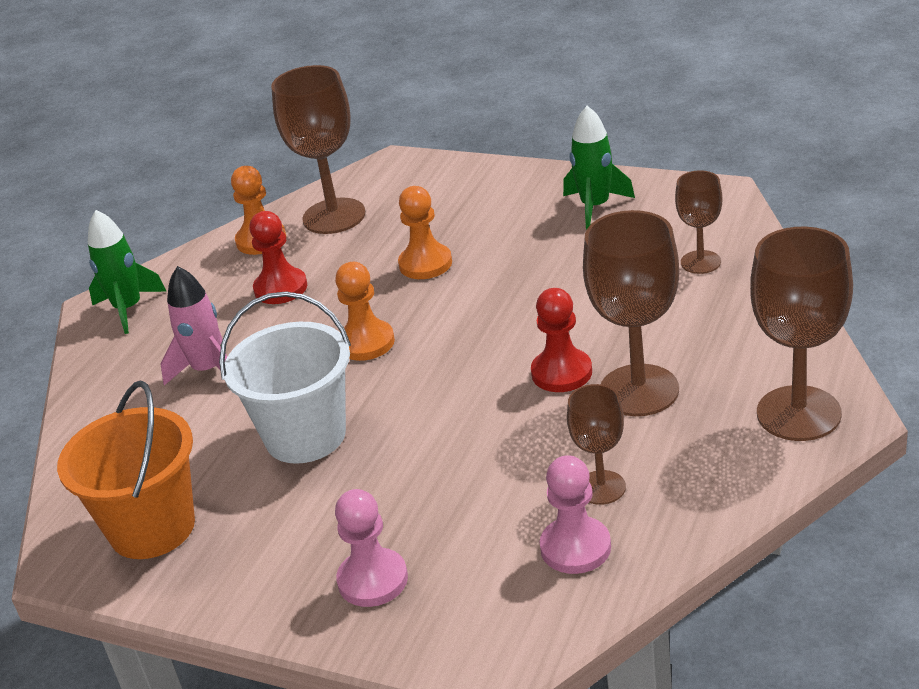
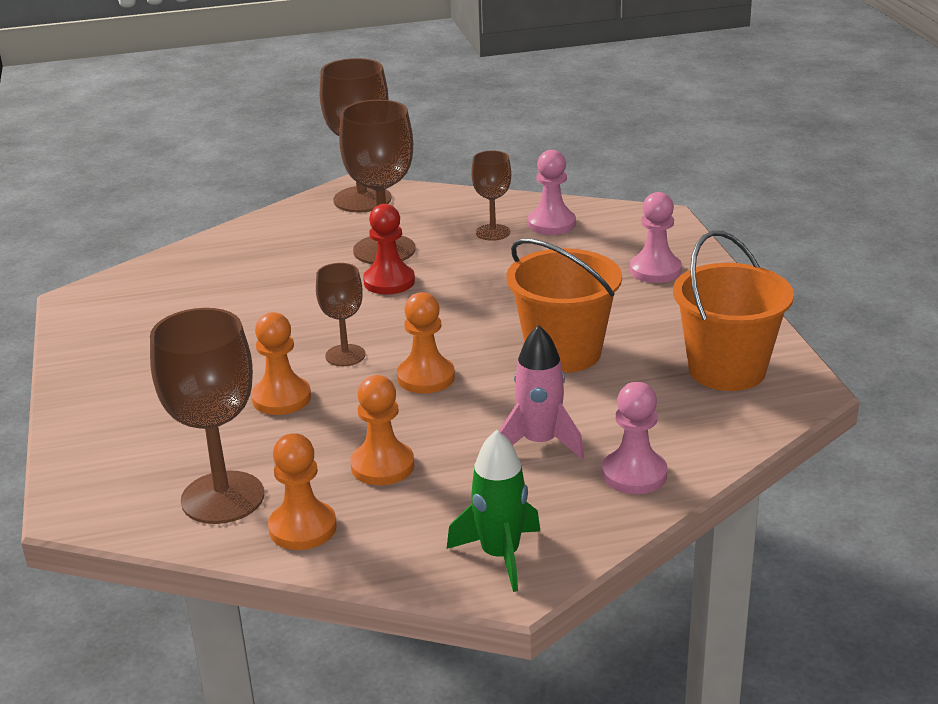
camera: 130 degrees left, 5 degrees down
white bucket [219,291,351,464] -> orange bucket [506,238,622,373]
red pawn [249,211,307,304] -> orange pawn [350,375,414,485]
green rocket [563,106,635,230] -> none
brown goblet [675,170,722,274] -> brown goblet moved to [316,263,365,366]
none -> pink pawn [602,382,667,494]

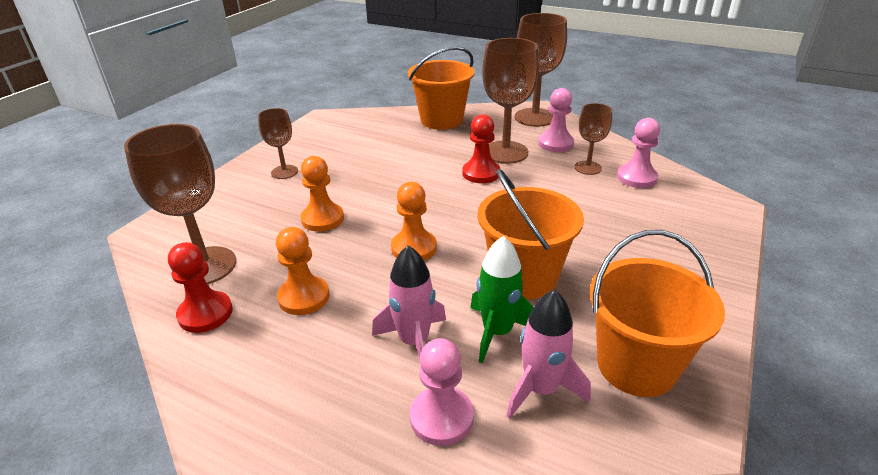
camera: 40 degrees right, 5 degrees up
orange pawn [268,433,337,550] -> red pawn [168,242,233,333]
brown goblet [316,263,365,366] -> brown goblet moved to [258,108,298,179]
green rocket [447,430,540,592] -> green rocket moved to [470,236,534,363]
pink pawn [630,192,682,283] -> pink pawn moved to [538,88,574,152]
none -> orange bucket [408,47,474,130]
none -> pink rocket [507,290,591,419]

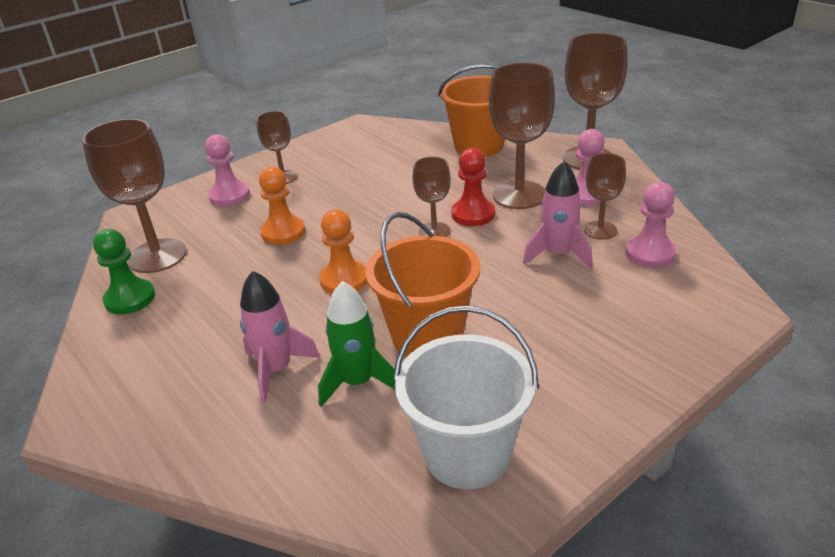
camera: 25 degrees right, 0 degrees up
red pawn [168,242,233,333] -> green pawn [93,229,155,314]
orange pawn [276,227,330,315] -> none
pink pawn [410,338,474,446] -> pink pawn moved to [205,134,250,207]
pink rocket [507,290,591,419] -> pink rocket moved to [523,161,593,268]
orange bucket [590,230,725,397] -> white bucket [393,306,539,489]
none -> brown goblet [413,156,451,237]

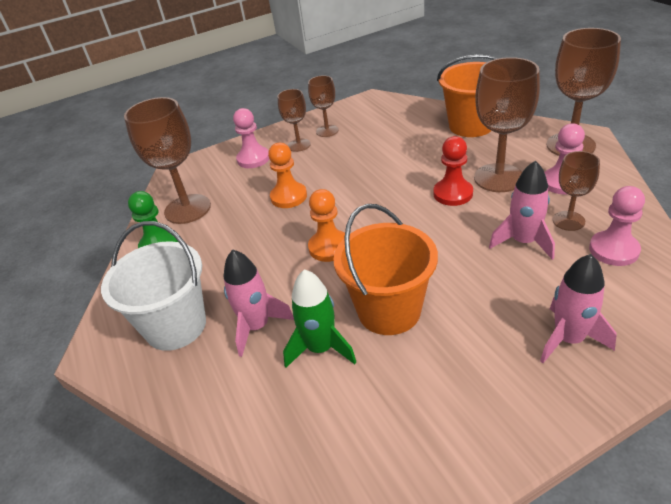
camera: 15 degrees right, 5 degrees up
white bucket [393,306,539,489] -> white bucket moved to [101,221,206,351]
brown goblet [413,156,451,237] -> brown goblet moved to [308,75,339,137]
none -> pink rocket [540,254,617,363]

